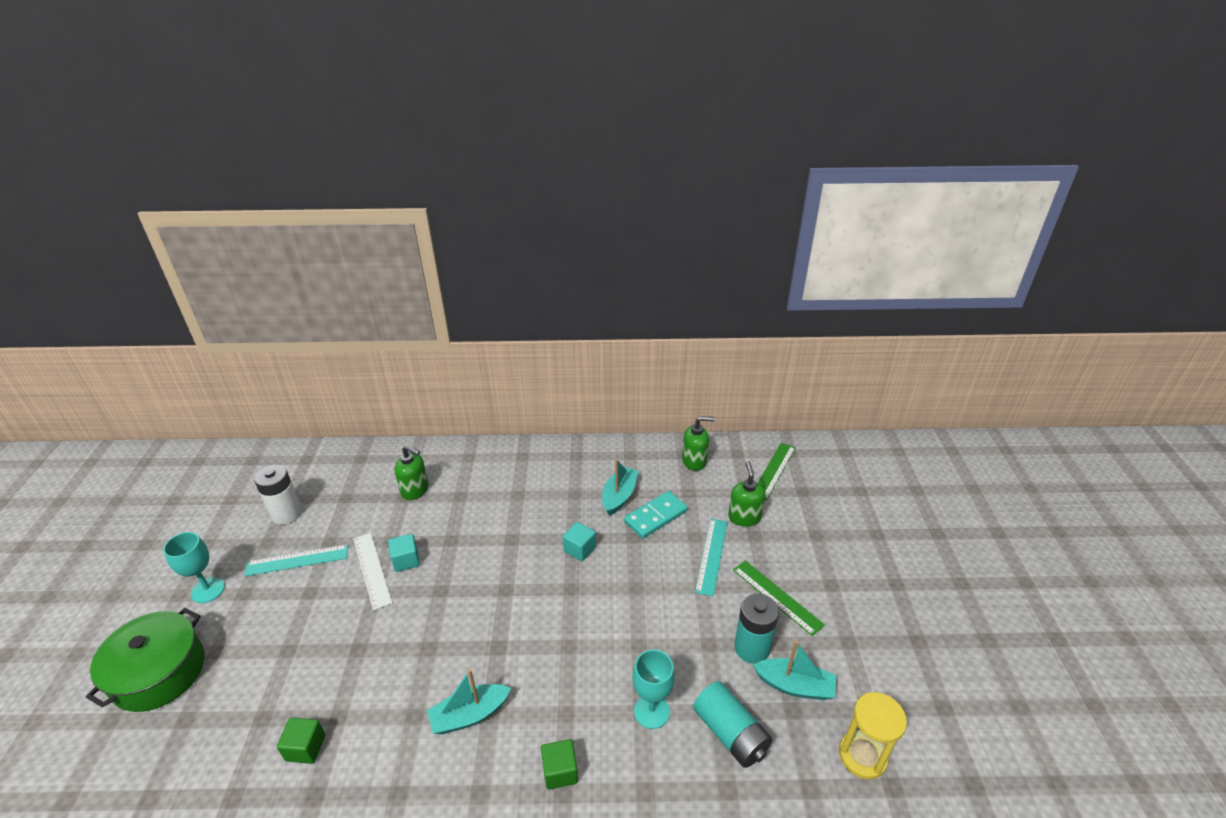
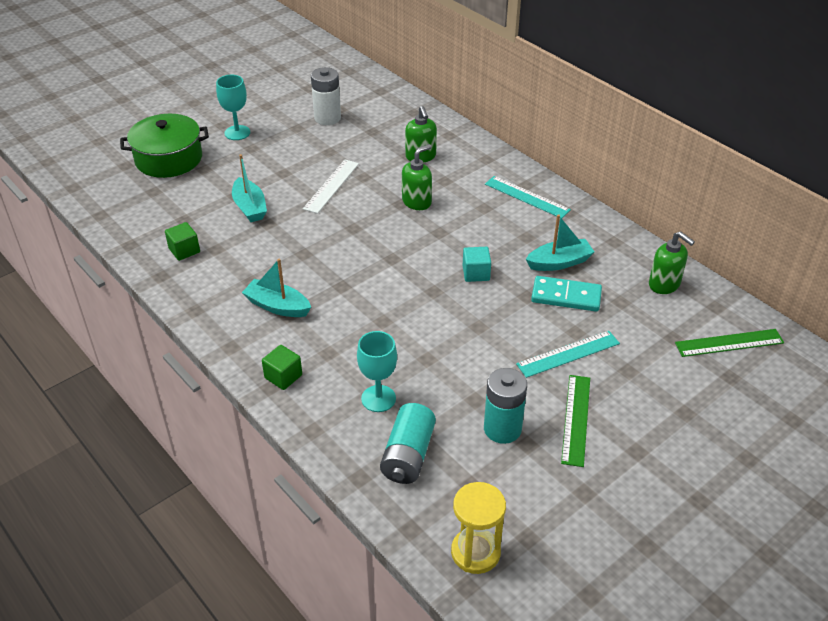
camera: 50 degrees right, 5 degrees up
turquoise ruler [244,544,348,576] -> turquoise ruler moved to [485,176,571,218]
turquoise cube [388,534,420,572] -> none
green soap dispenser [728,461,766,527] -> green soap dispenser moved to [402,144,432,210]
turquoise boat [753,641,836,700] -> turquoise boat moved to [232,154,267,222]

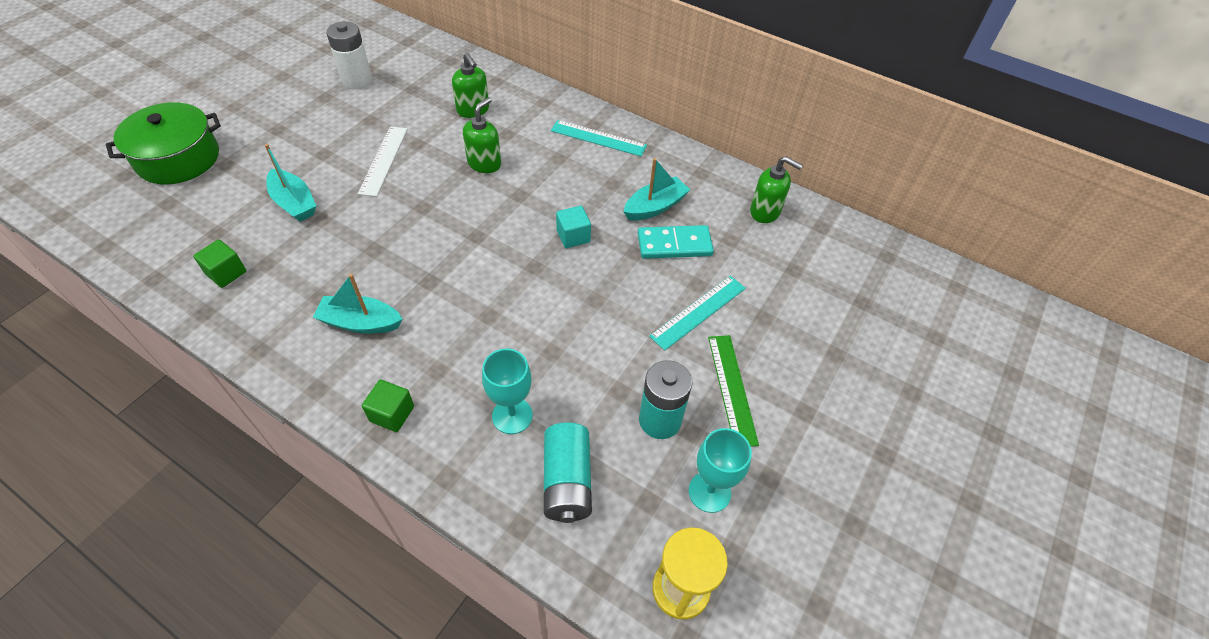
camera: 20 degrees left, 10 degrees up
turquoise goblet [216,75,250,140] -> turquoise goblet moved to [689,428,752,513]
green ruler [675,329,784,357] -> none

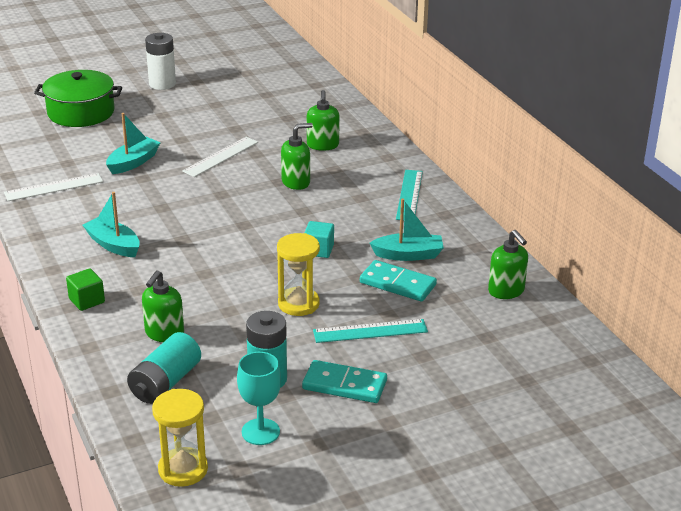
camera: 35 degrees right, 20 degrees down
green cube [193,239,246,288] -> white ruler [4,173,103,201]
turquoise boat [265,144,316,222] -> turquoise boat turned 135 degrees counterclockwise [106,113,161,174]
white battery [326,21,372,89] -> white battery moved to [145,33,176,90]
turquoise goblet [482,348,533,434] -> green soap dispenser [142,270,184,342]
turquoise ruler [551,120,647,156] -> turquoise ruler turned 45 degrees clockwise [396,170,423,220]
green ruler [708,335,759,447] -> turquoise domino [302,360,387,403]
none -> yellow hourglass [277,233,320,316]

